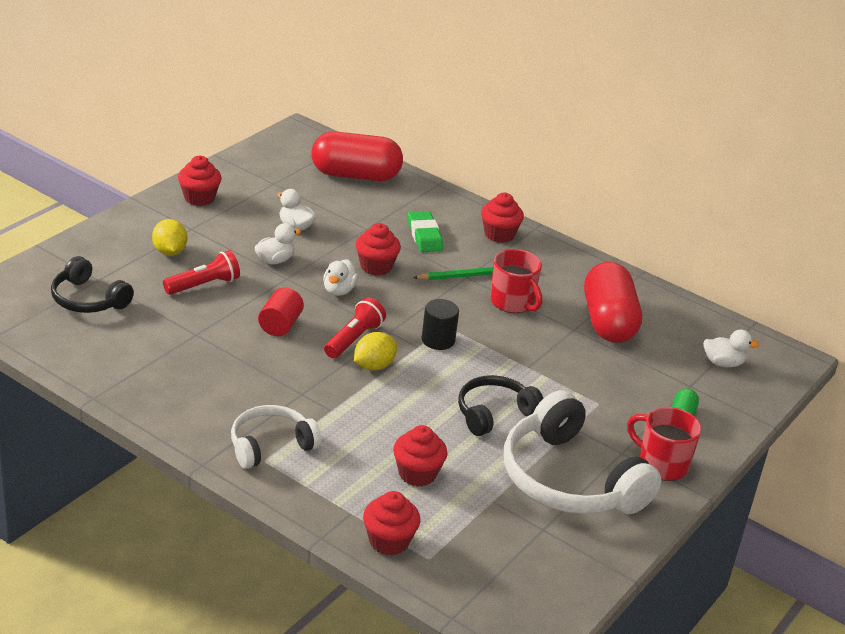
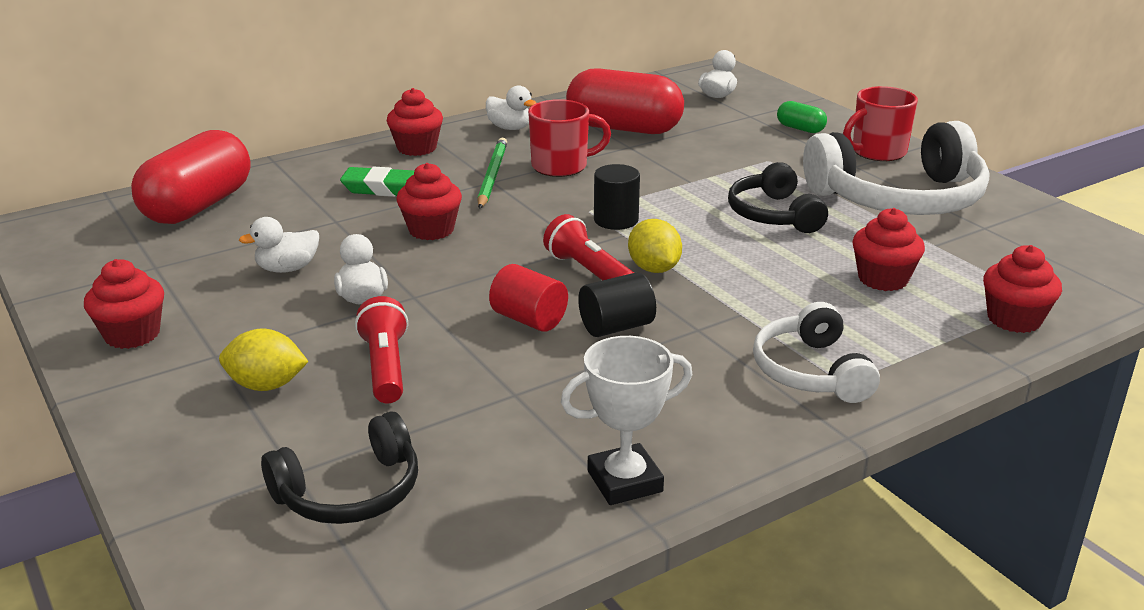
camera: 65 degrees left, 5 degrees down
white duck [323,259,359,296] -> white duck moved to [486,85,536,130]
none -> white trophy [561,336,693,505]
none -> black cylinder [578,272,656,337]

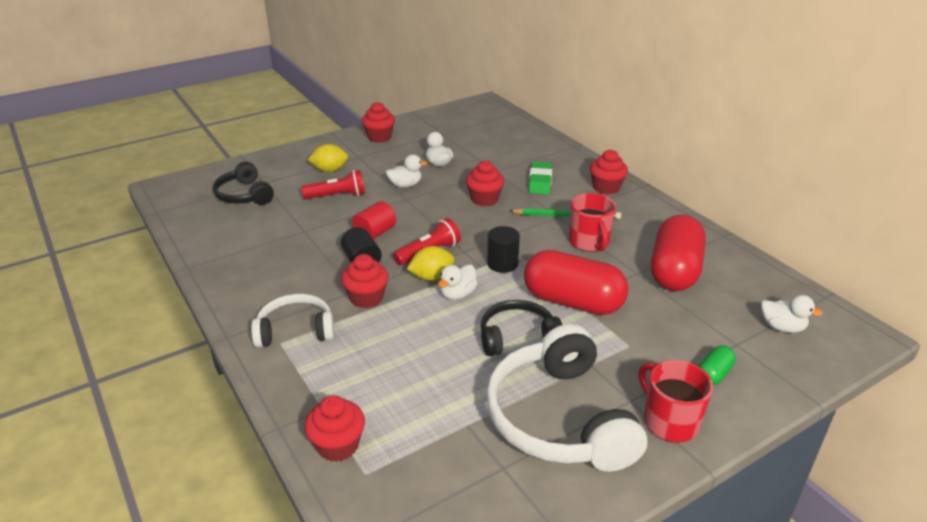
camera: 90 degrees right, 5 degrees up
red capsule [131,130,251,224] -> red capsule moved to [524,250,629,315]
yellow lemon [219,328,309,391] -> yellow lemon turned 75 degrees clockwise [308,144,348,172]
white duck [486,85,536,130] -> white duck moved to [438,264,478,300]
white trophy [561,336,693,505] -> none
red cupcake [853,208,925,291] -> red cupcake moved to [341,254,389,308]

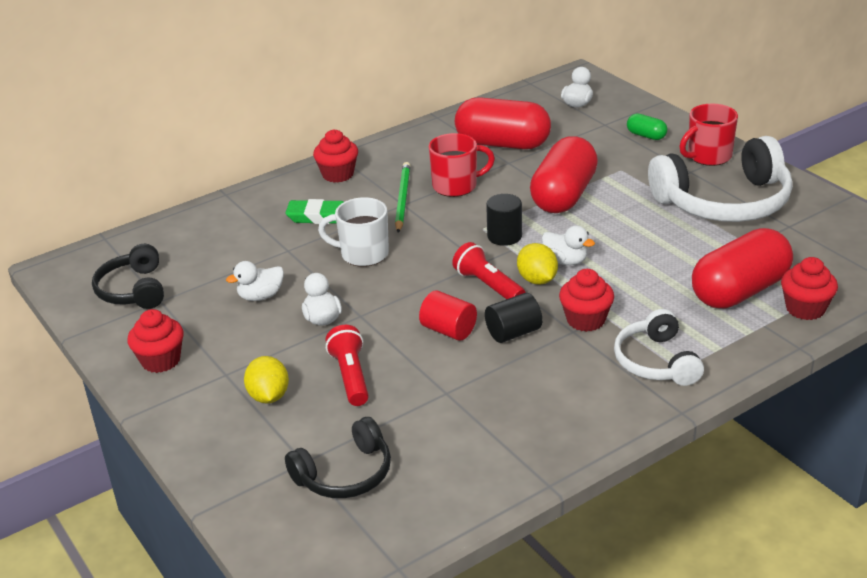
camera: 90 degrees left, 0 degrees up
red cupcake [466,160,505,206] -> white mug [318,197,389,267]
black headphones [481,300,562,356] -> black headphones moved to [92,244,164,309]
none -> red capsule [692,228,793,309]

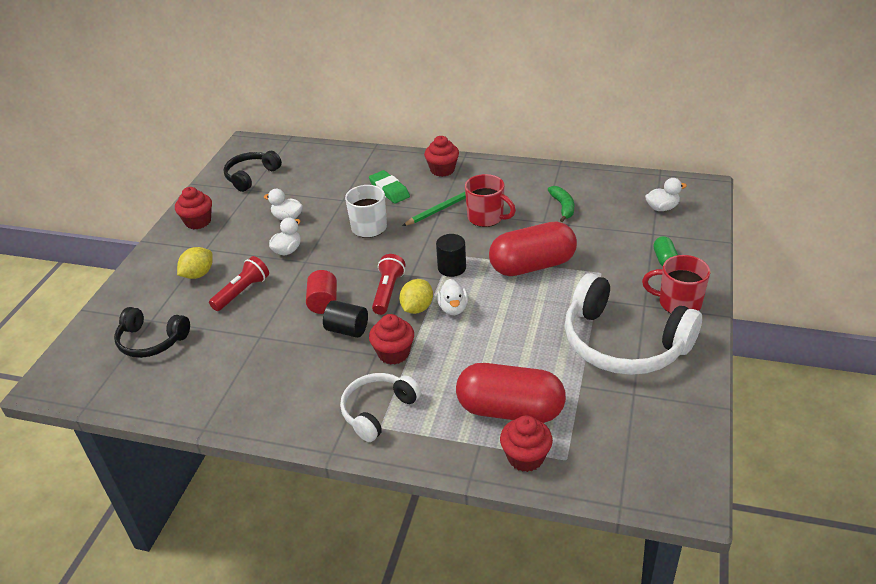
camera: 50 degrees right, 5 degrees up
red capsule [455,97,551,149] -> green banana [548,186,574,222]

